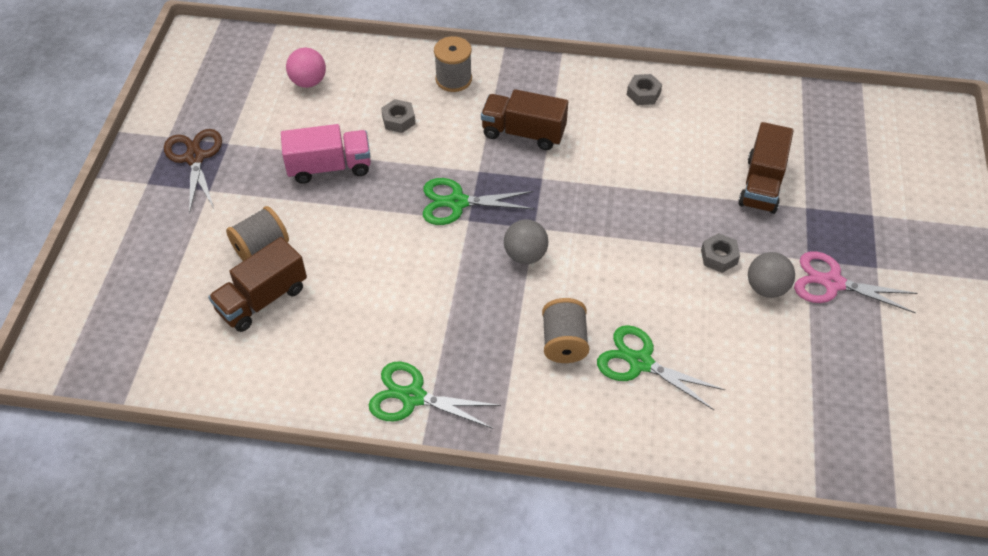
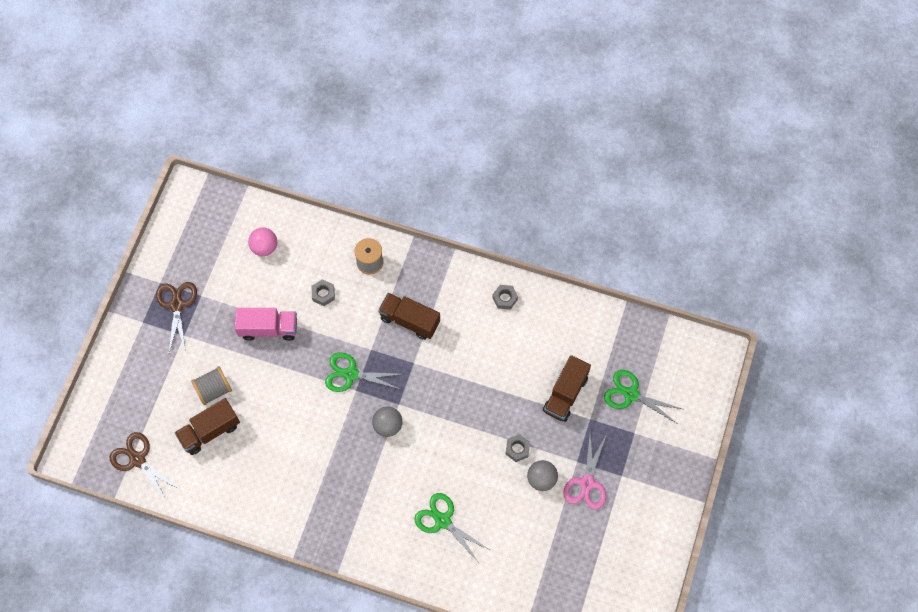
camera: 10 degrees right, 15 degrees up
green scissors [369,361,501,429] -> green scissors moved to [604,370,682,424]
grey spool [542,298,589,363] -> none
pink scissors [794,251,918,313] -> pink scissors turned 105 degrees counterclockwise [563,434,607,510]
none -> brown scissors [110,432,180,501]

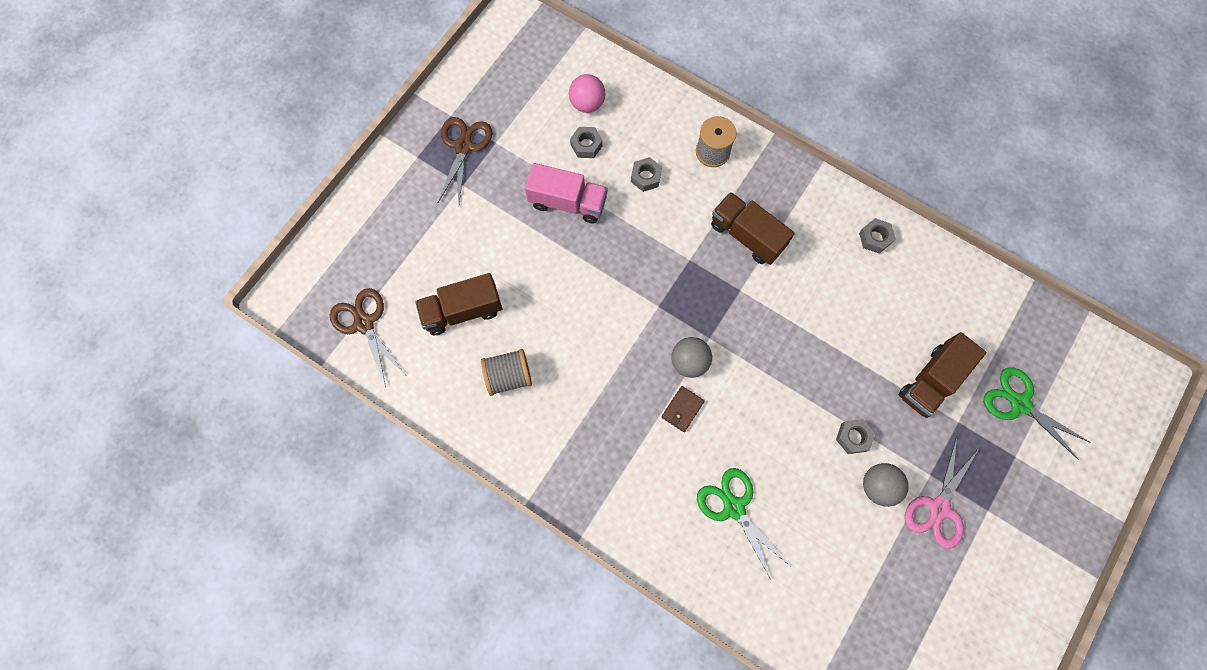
camera: 15 degrees right, 5 degrees up
grey spool [191,366,232,405] -> grey spool moved to [481,349,532,396]
green scissors [325,352,404,392] -> none
none -> grey nut [570,127,603,158]
none -> brown wallet [662,386,705,432]

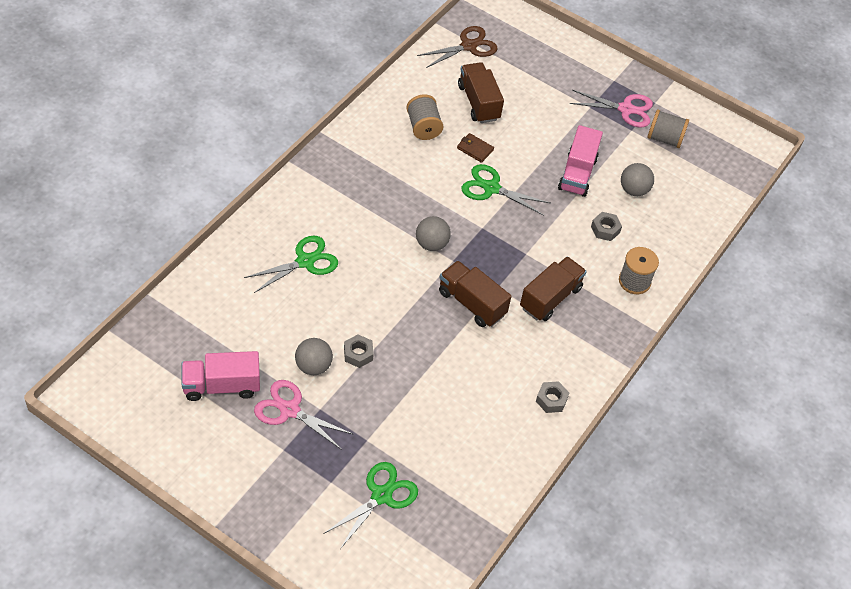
camera: 85 degrees right, 20 degrees down
brown scissors [438,117,493,203] -> pink scissors [569,90,653,128]
pink ball [569,74,605,113] -> none
grey nut [570,127,603,158] -> grey ball [621,163,654,196]
brown wallet [662,386,705,432] -> brown wallet moved to [457,133,494,163]
brown truck [899,332,986,418] -> brown truck moved to [439,261,512,327]
none -> pink truck [182,351,260,401]
none -> green scissors [461,164,550,216]
none -> grey spool [647,109,689,148]

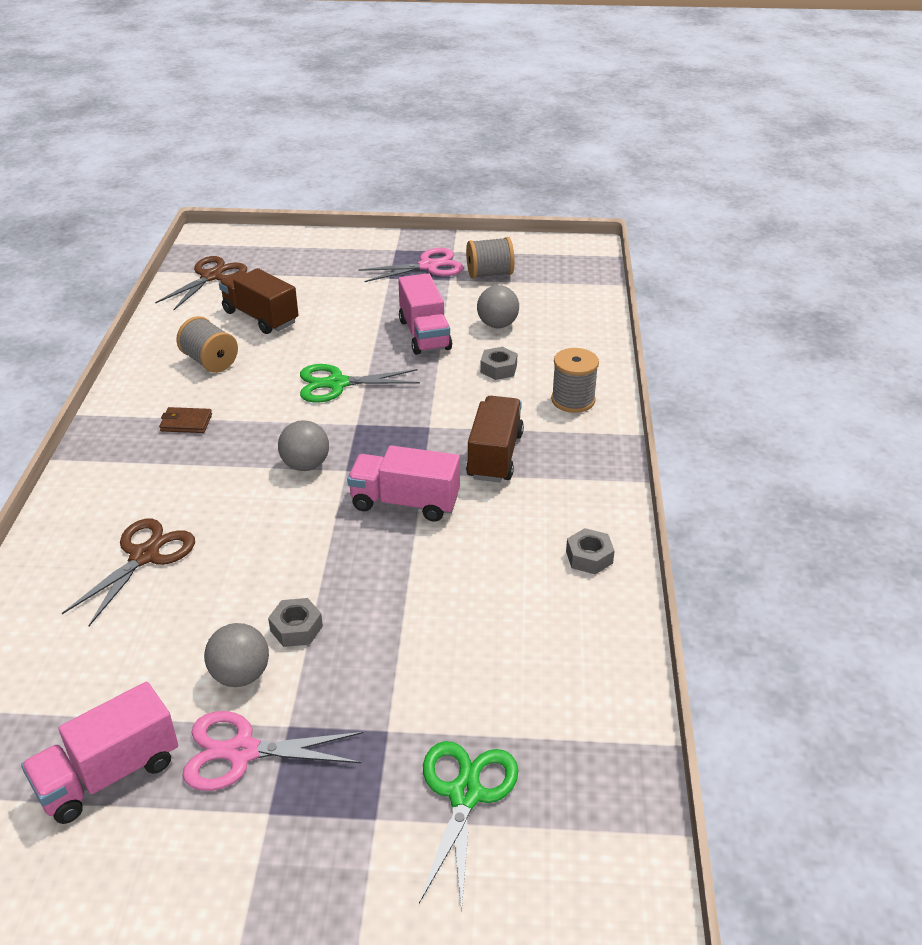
camera: 25 degrees left, 15 degrees down
green scissors [244,236,338,293] -> brown scissors [62,519,195,626]
brown truck [439,261,512,327] -> pink truck [347,446,460,521]
brown wallet [457,133,494,163] -> brown wallet moved to [159,407,212,433]

